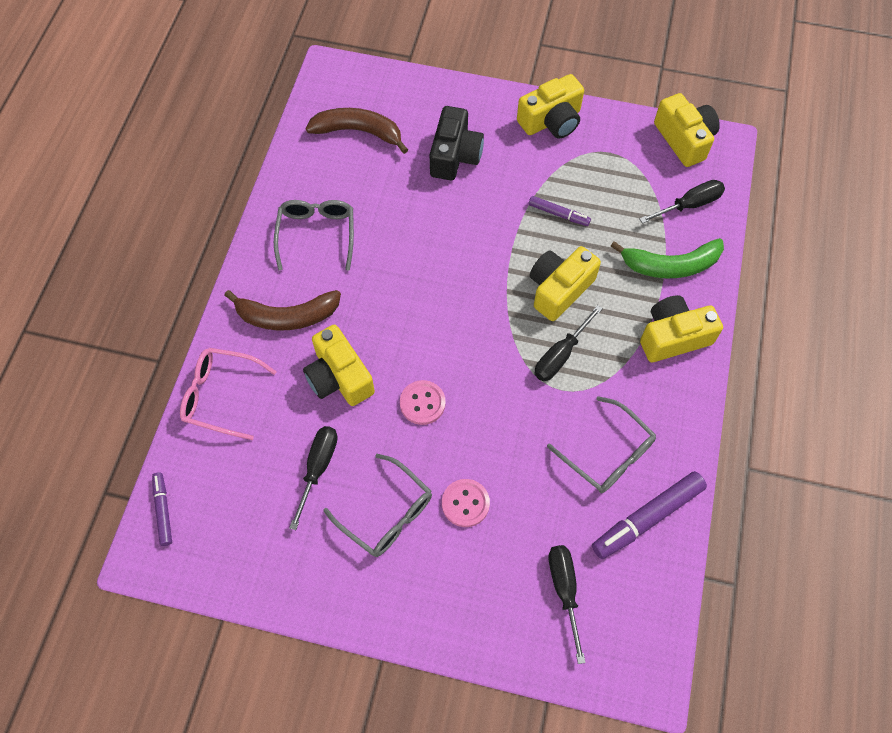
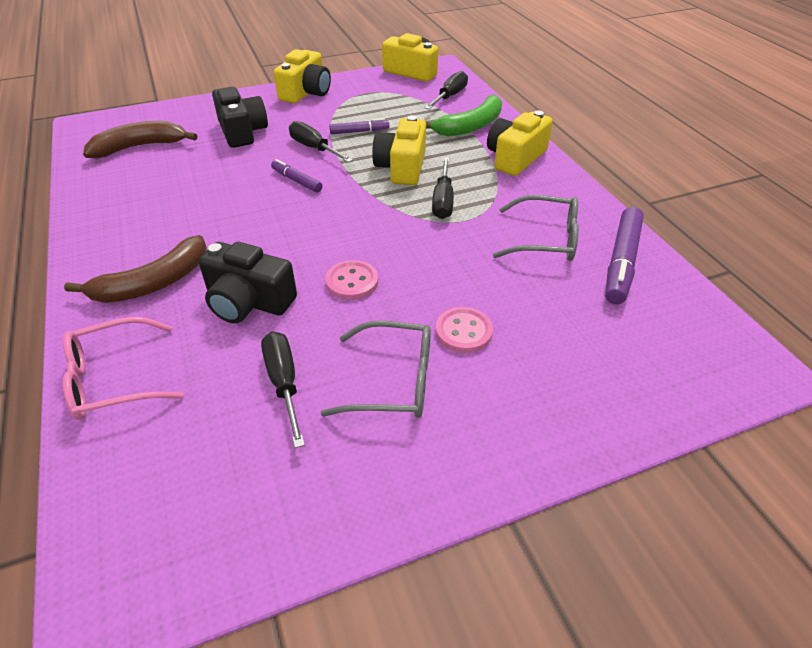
camera: 35 degrees left, 20 degrees down
purple marker [152,472,172,546] -> purple marker moved to [271,159,323,193]
grey glasses [274,200,354,271] -> none
yellow camera [303,325,375,406] -> black camera [199,242,297,323]
black screwdriver [549,545,586,664] -> black screwdriver moved to [289,121,353,163]

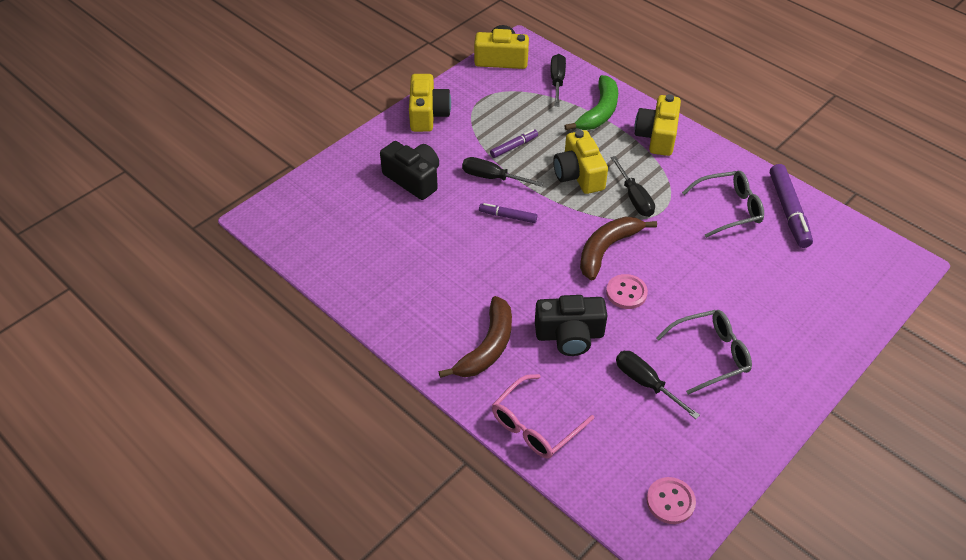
camera: 25 degrees left, 5 degrees up
brown banana [83,121,197,158] -> brown banana moved to [580,217,657,280]
pink button [436,307,493,353] -> pink button moved to [647,477,696,524]

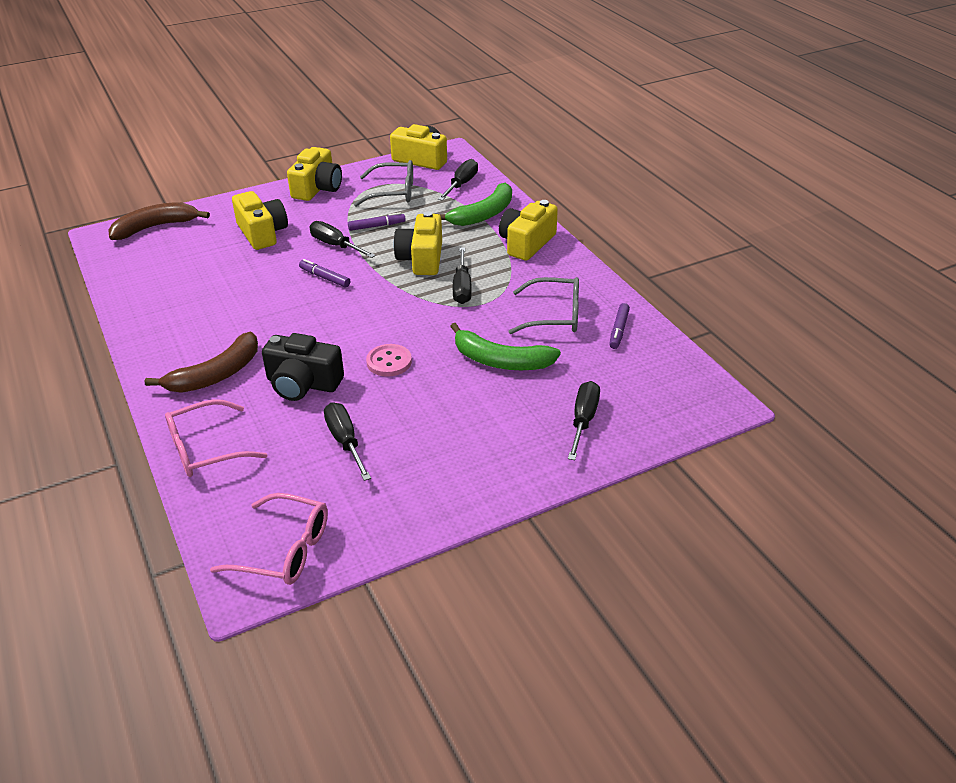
camera: 20 degrees right, 10 degrees down
black camera [380,141,439,200] -> yellow camera [232,191,288,250]
brown banana [580,217,657,280] -> brown banana moved to [108,202,210,240]
pink button [647,477,696,524] -> pink glasses [210,493,328,585]
grey glasses [656,310,752,395] -> grey glasses moved to [354,160,413,207]
purple marker [770,164,813,248] -> purple marker [609,303,630,349], size x0.56
none -> green banana [450,323,561,370]
none -> black screwdriver [568,381,600,460]

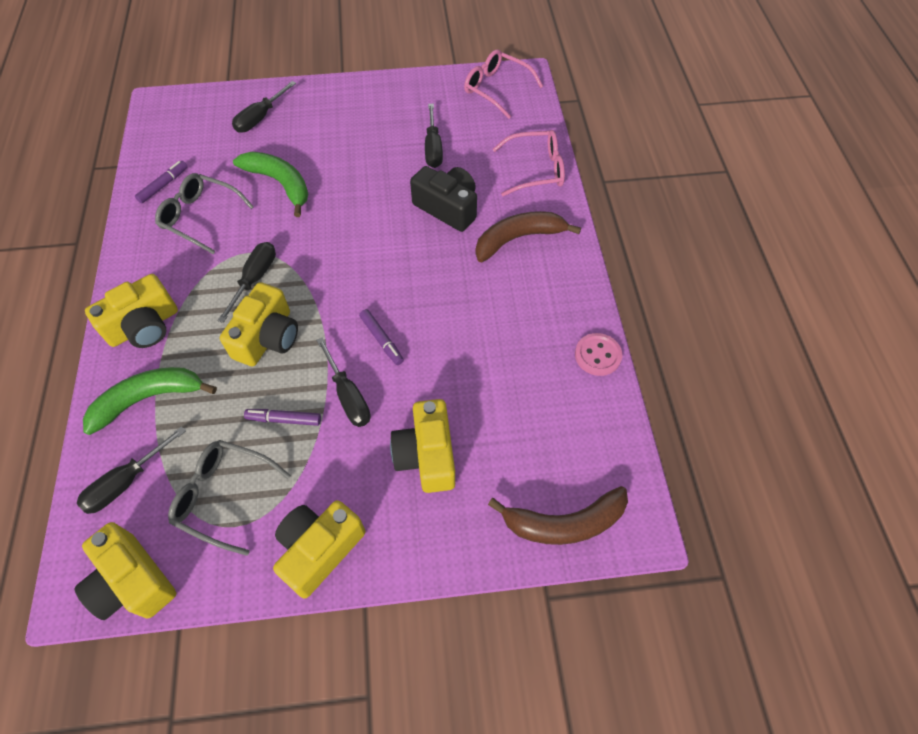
camera: 160 degrees left, 20 degrees up
pink button [366,344,412,377] -> pink button moved to [575,333,622,376]

